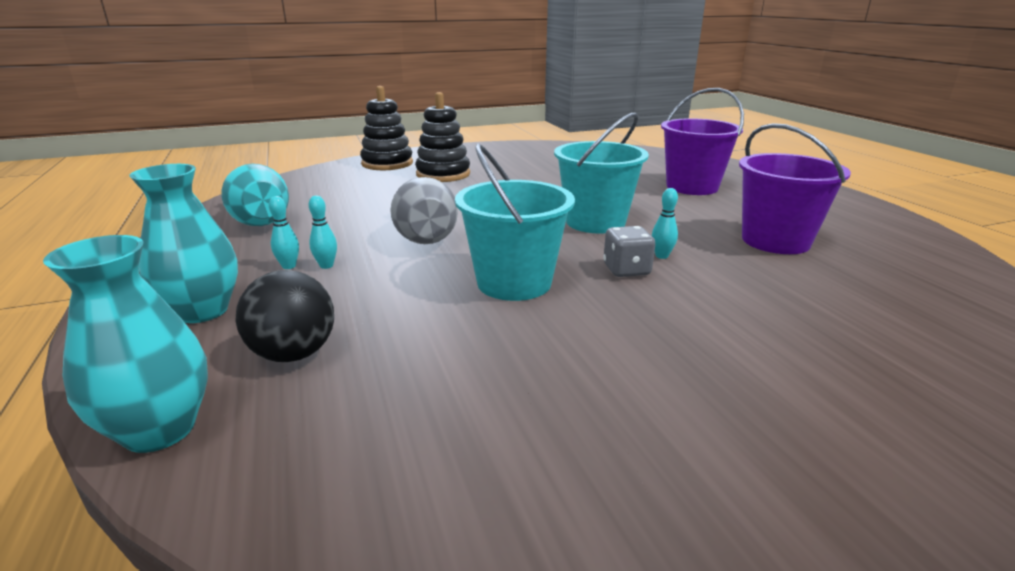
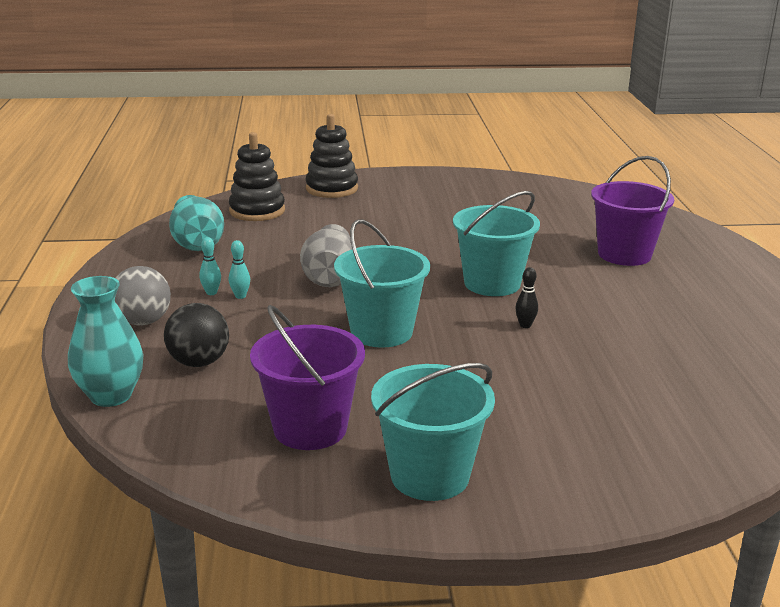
camera: 15 degrees right, 0 degrees up
turquoise vase [129,164,238,323] -> grey ball [115,266,171,326]
black stacking toy [415,92,470,182] -> black stacking toy moved to [229,132,285,221]
grey dice [603,226,655,277] -> none
turquoise bowling pin [652,188,678,259] -> black bowling pin [515,267,538,328]
purple bucket [739,123,851,254] -> purple bucket moved to [250,305,365,450]
none -> turquoise bucket [371,363,495,501]

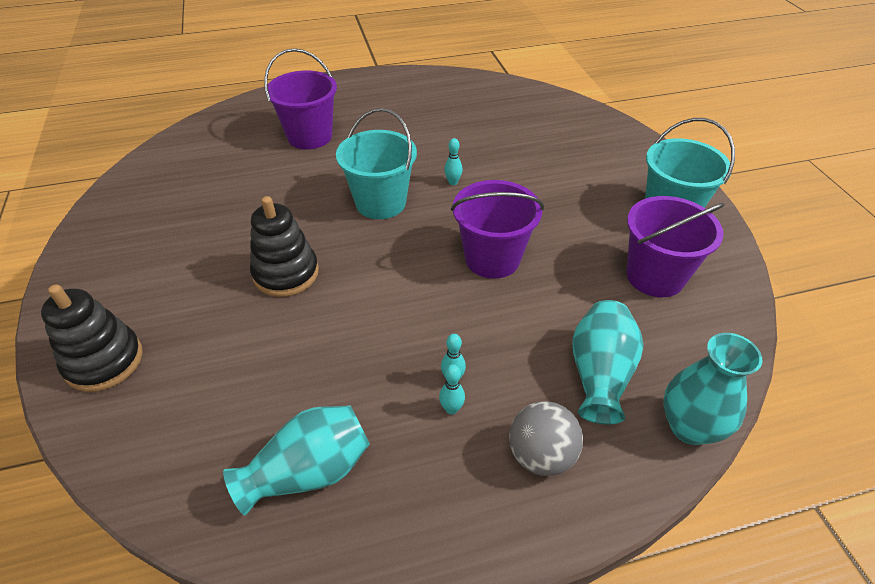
camera: 100 degrees left, 20 degrees up
black ball [164,303,229,367] -> turquoise vase [572,300,643,424]
black stacking toy [229,132,285,221] -> black stacking toy moved to [250,196,319,297]
grey vase [300,224,352,287] -> none
turquoise bucket [334,219,430,348] -> purple bucket [451,180,544,279]
black bowling pin [515,267,538,328] -> turquoise bowling pin [444,138,462,185]

